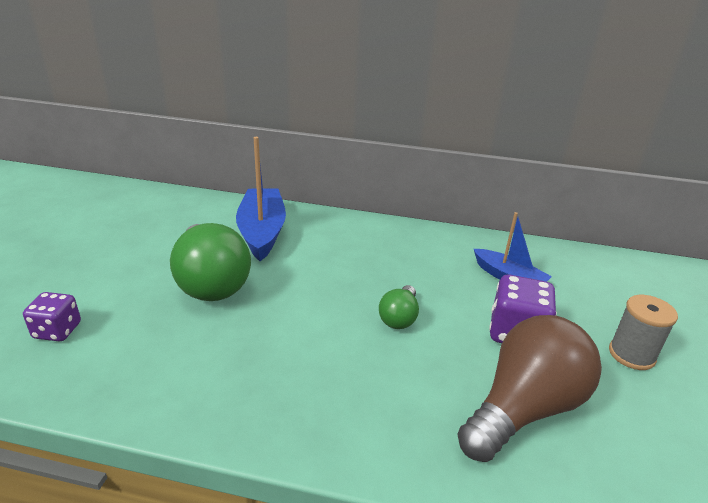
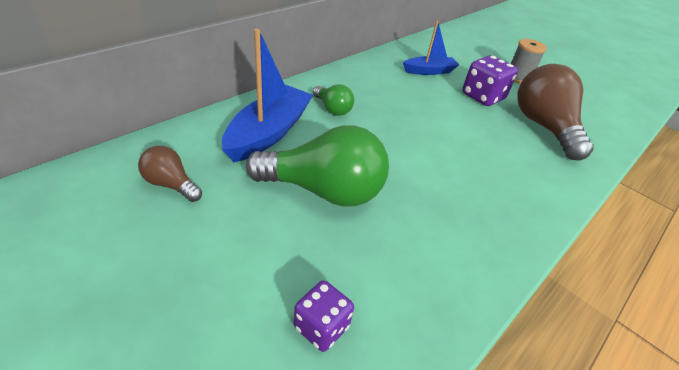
camera: 60 degrees left, 10 degrees up
blue boat [236,137,286,261] -> blue boat turned 90 degrees clockwise [222,29,313,162]
green light bulb [379,285,419,329] -> green light bulb moved to [313,84,354,116]
none -> brown light bulb [138,146,202,202]

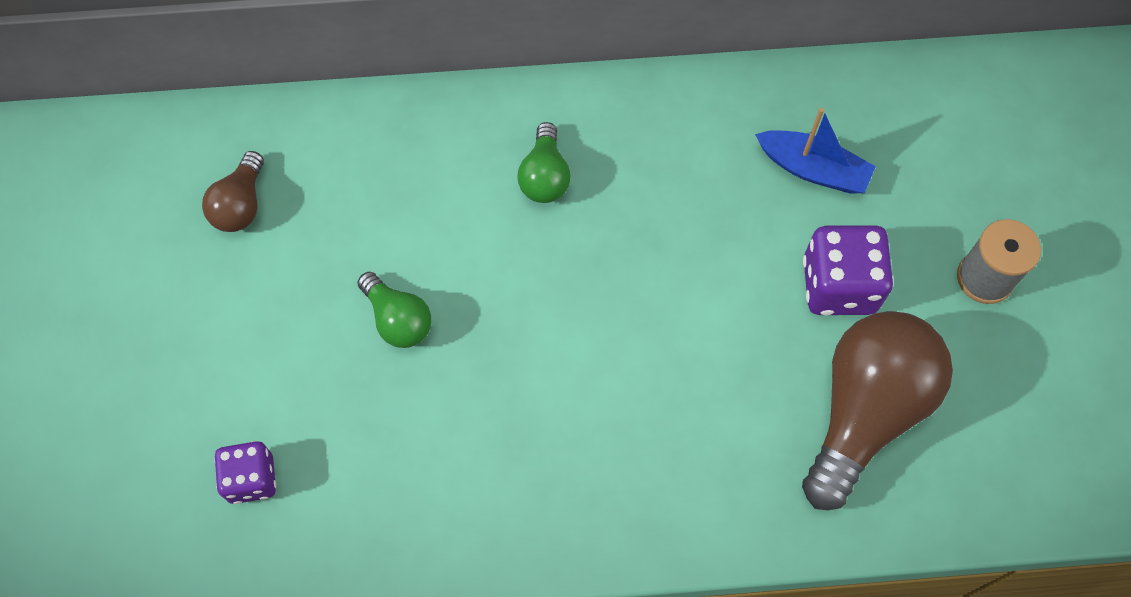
camera: 45 degrees right, 25 degrees up
brown light bulb [138,146,202,202] -> brown light bulb turned 150 degrees counterclockwise [202,151,264,232]
blue boat [222,29,313,162] -> none
green light bulb [246,125,389,207] -> green light bulb [357,272,431,348], size x0.50

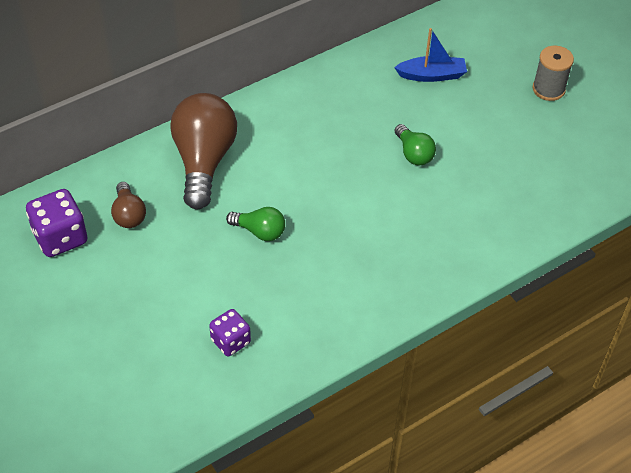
camera: 30 degrees left, 15 degrees down
green light bulb [518,122,571,203] -> green light bulb moved to [395,124,436,165]
brown light bulb [802,311,953,510] -> brown light bulb moved to [170,93,237,209]
purple dice [803,225,894,315] -> purple dice moved to [26,189,87,257]

